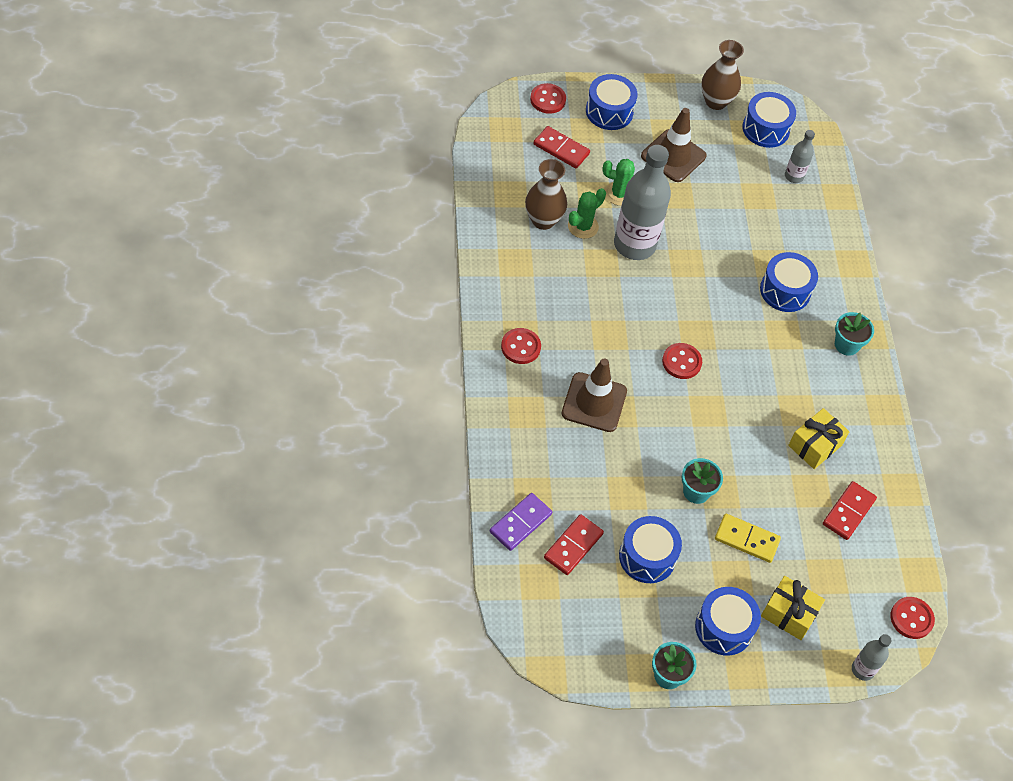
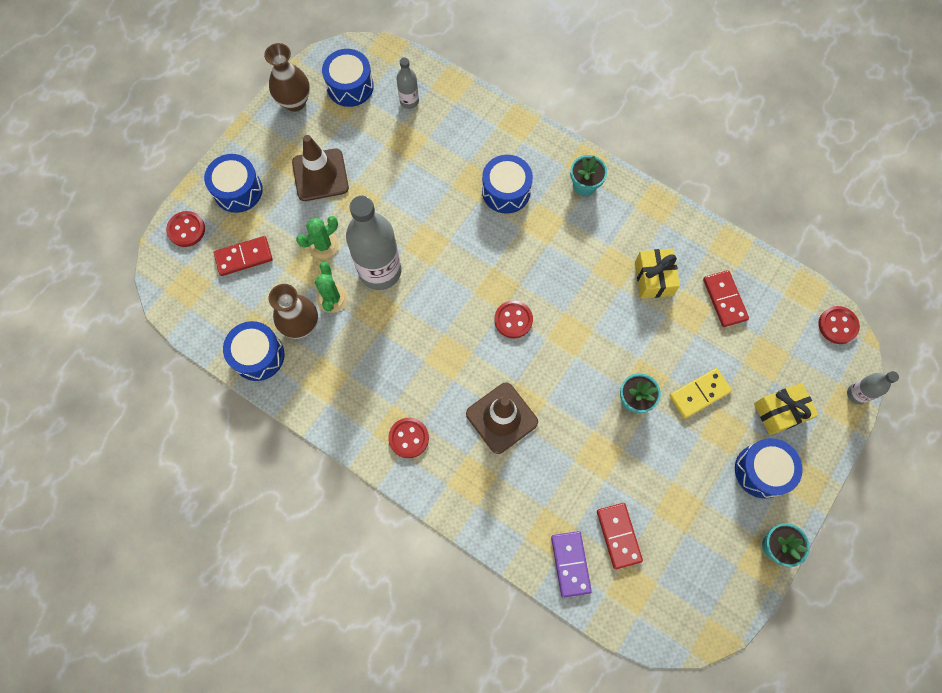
camera: 45 degrees left, 15 degrees up
blue drum [619,516,682,583] -> blue drum moved to [223,321,285,381]

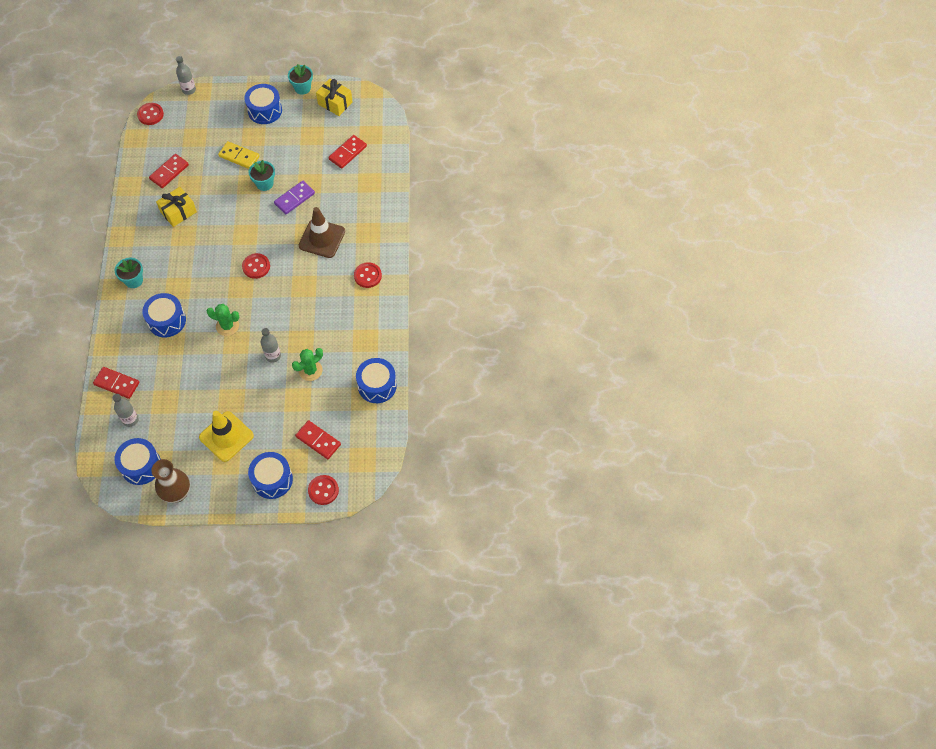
camera: 125 degrees left, 10 degrees down
brown vase [269,284,318,339] -> none
brown traffic cone [292,135,349,201] -> yellow traffic cone [199,411,254,462]
green cactus [296,216,339,259] -> green cactus moved to [207,304,240,336]
grey bottle [346,196,401,290] -> grey bottle [261,328,281,363], size x0.48
purple domino [551,531,592,598] -> purple domino moved to [274,181,315,214]
yellow gift [754,383,819,435] -> yellow gift moved to [316,78,353,116]
none -> red domino [93,367,139,399]

